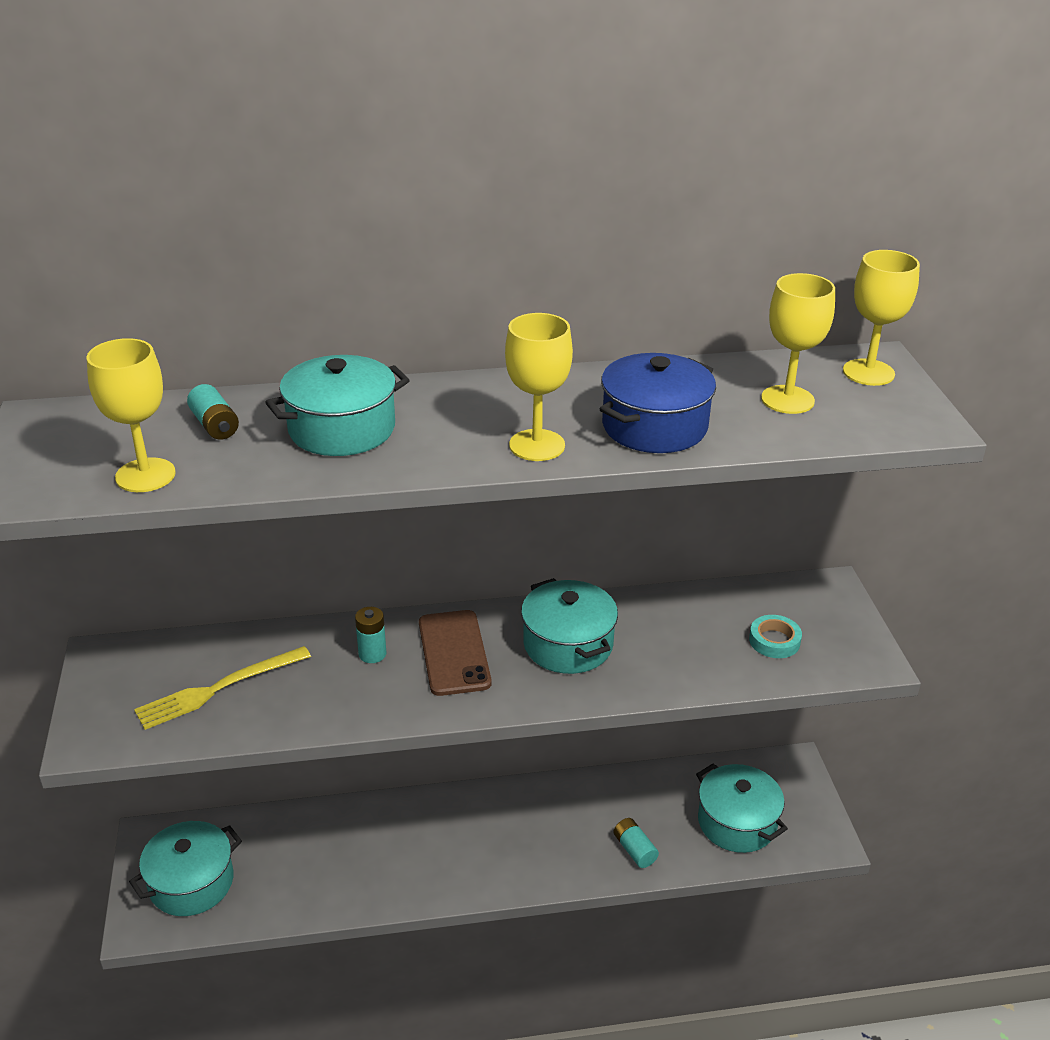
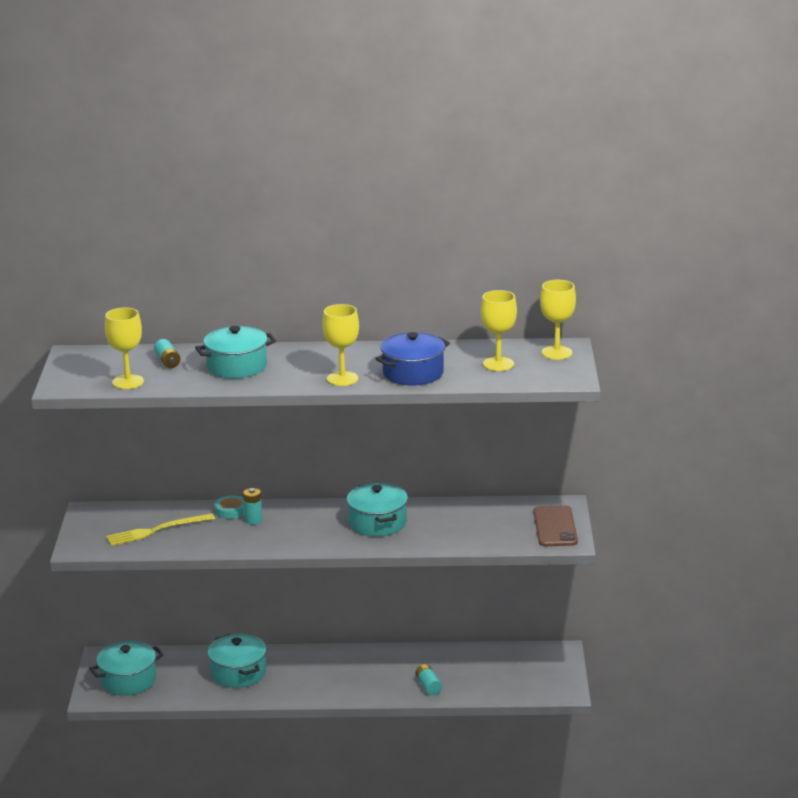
camera: 10 degrees right, 10 degrees down
brown phone [419,610,491,696] -> brown phone moved to [533,505,578,546]
turquoise pot [696,764,788,853] -> turquoise pot moved to [207,634,267,688]
turquoise tape [749,615,802,658] -> turquoise tape moved to [215,496,244,519]

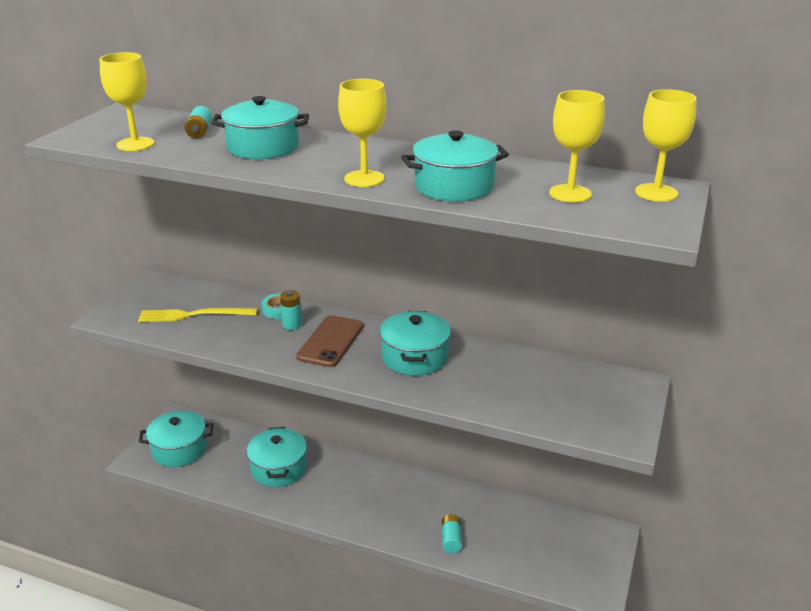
camera: 20 degrees right, 5 degrees up
blue pot [375,332,450,385] -> turquoise pot [401,130,509,201]
brown phone [533,505,578,546] -> brown phone moved to [296,315,364,367]

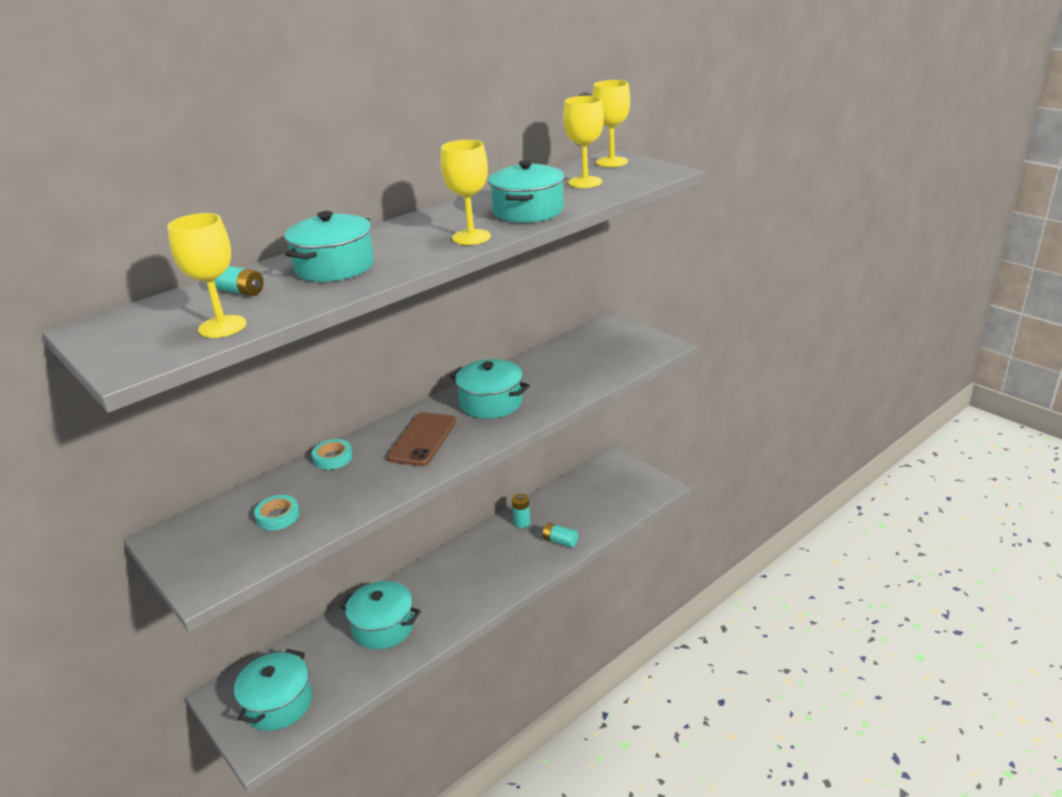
camera: 60 degrees left, 0 degrees up
yellow fork [138,308,257,322] -> turquoise tape [254,495,300,530]
turquoise battery [280,290,302,330] -> turquoise battery moved to [512,494,531,528]
brown phone [296,315,364,367] -> brown phone turned 60 degrees clockwise [386,412,456,466]

